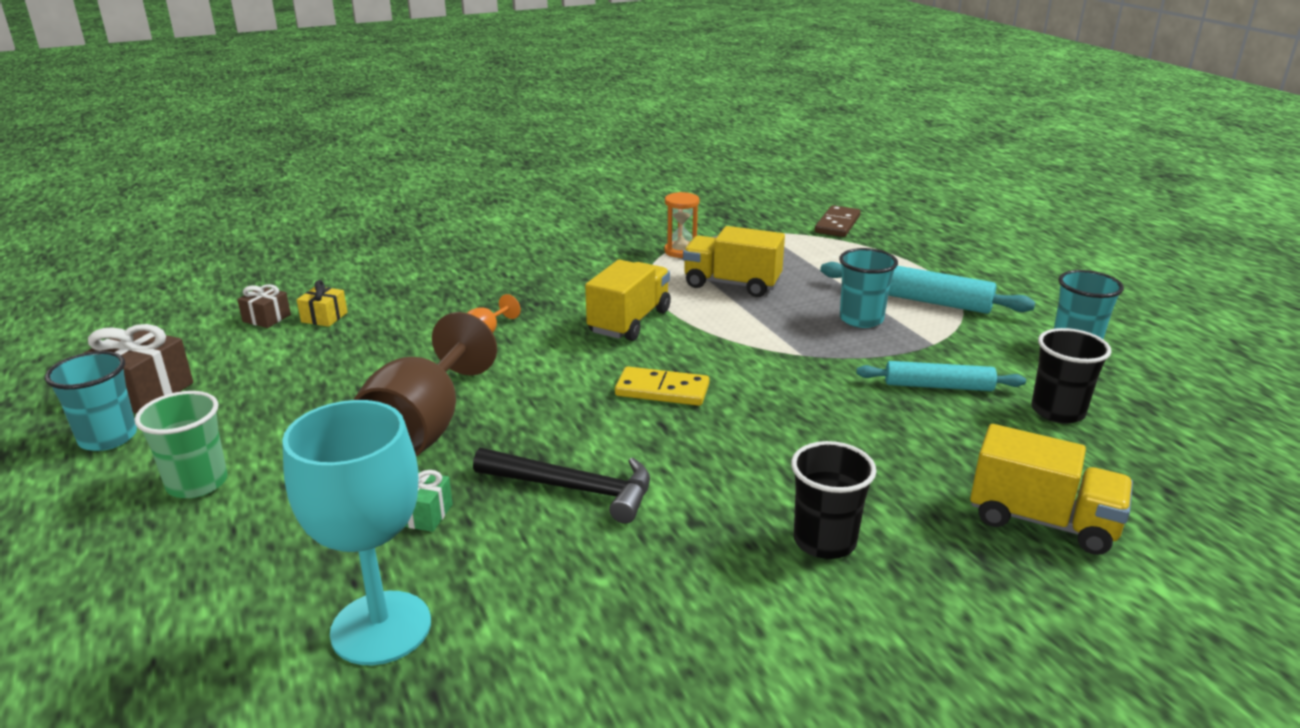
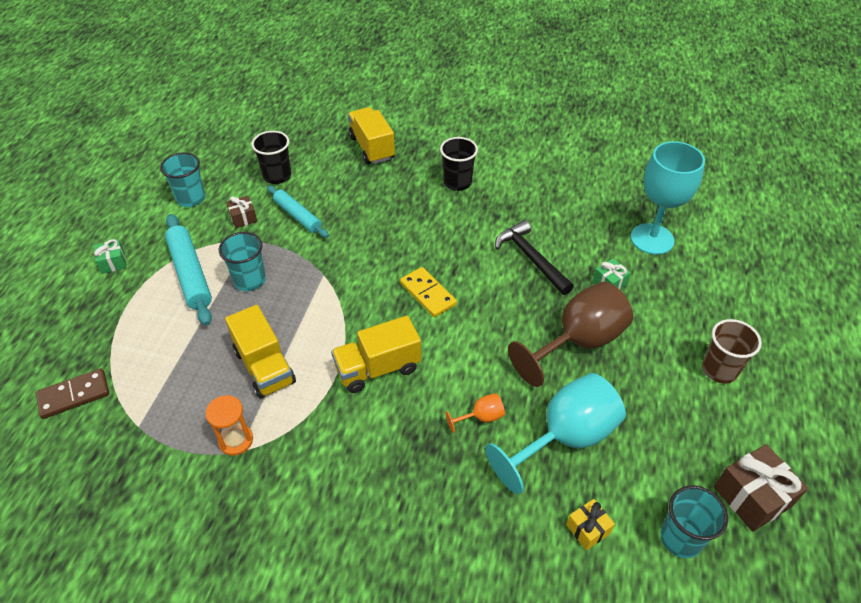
camera: 140 degrees left, 20 degrees up
turquoise cup [45,351,137,451] -> turquoise cup moved to [660,485,728,558]
green cup [135,391,228,498] -> brown cup [702,319,762,384]
brown gift [237,284,291,328] -> brown gift moved to [226,195,257,228]
none -> green gift [94,239,127,274]
none -> turquoise goblet [485,373,626,494]

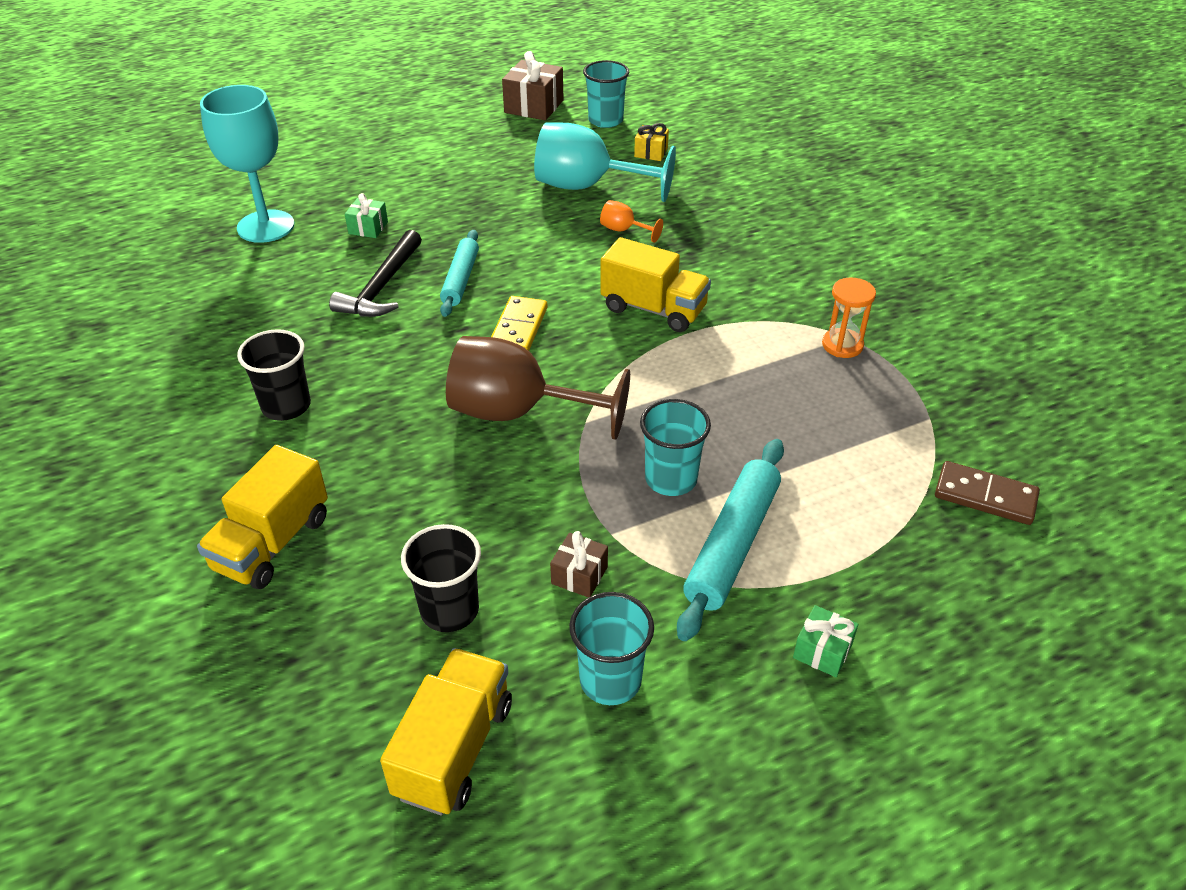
camera: 130 degrees left, 5 degrees down
yellow truck [225,305,296,398] -> yellow truck moved to [380,648,512,816]
turquoise rolling pin [267,185,329,238] -> turquoise rolling pin moved to [440,230,479,317]
brown goblet [508,282,633,387] -> brown goblet moved to [446,336,630,440]
brown cup [702,319,762,384] -> none

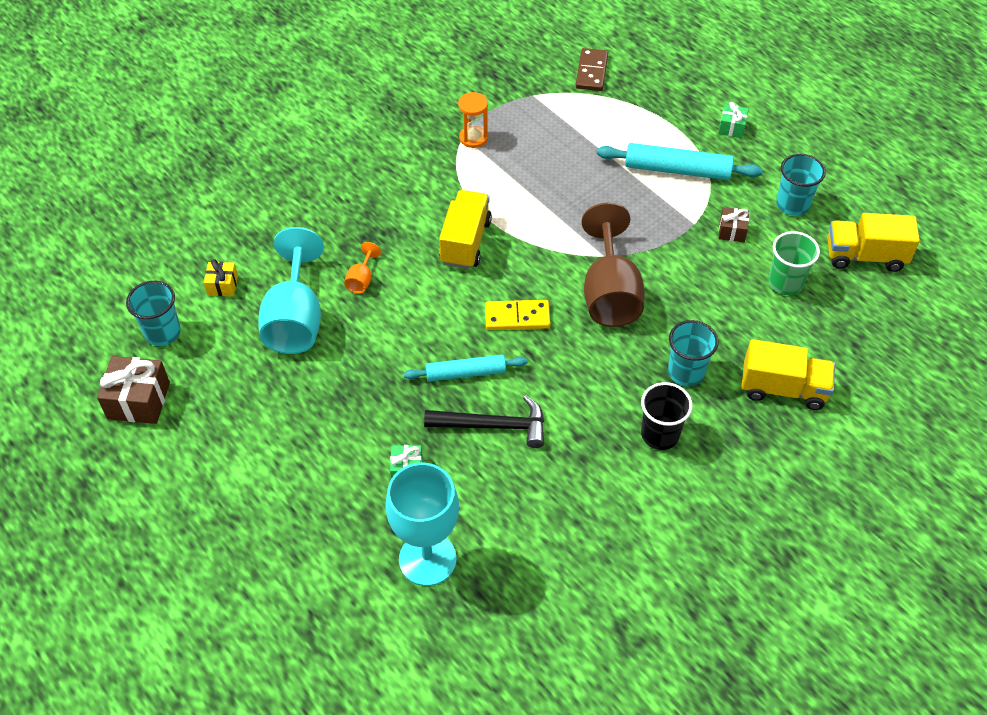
camera: 105 degrees left, 10 degrees up
black cup [401,524,481,632] -> green cup [768,231,820,295]
turquoise cup [640,399,711,496] -> turquoise cup moved to [668,320,719,386]

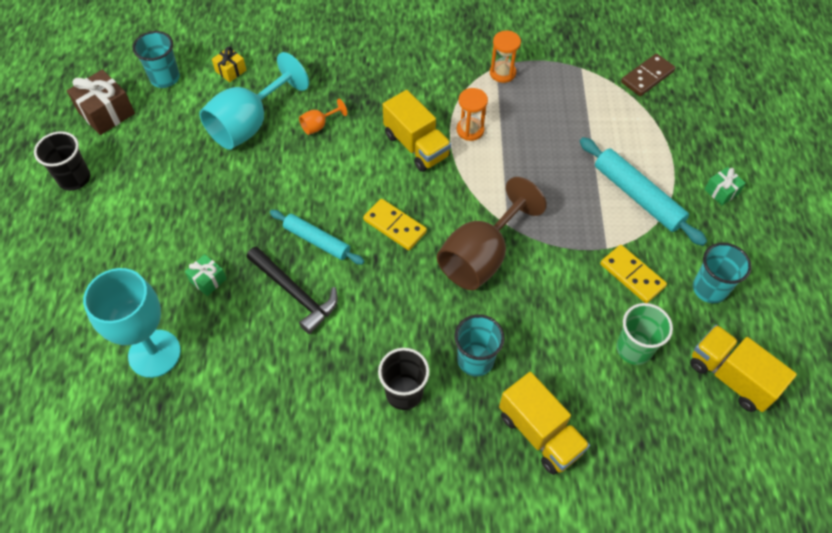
camera: 40 degrees right, 5 degrees up
yellow truck [439,190,492,269] -> yellow truck turned 90 degrees clockwise [382,90,451,172]
brown gift [719,207,749,242] -> yellow domino [600,245,667,303]
none -> black cup [34,131,90,191]
none -> orange hourglass [457,88,488,141]

